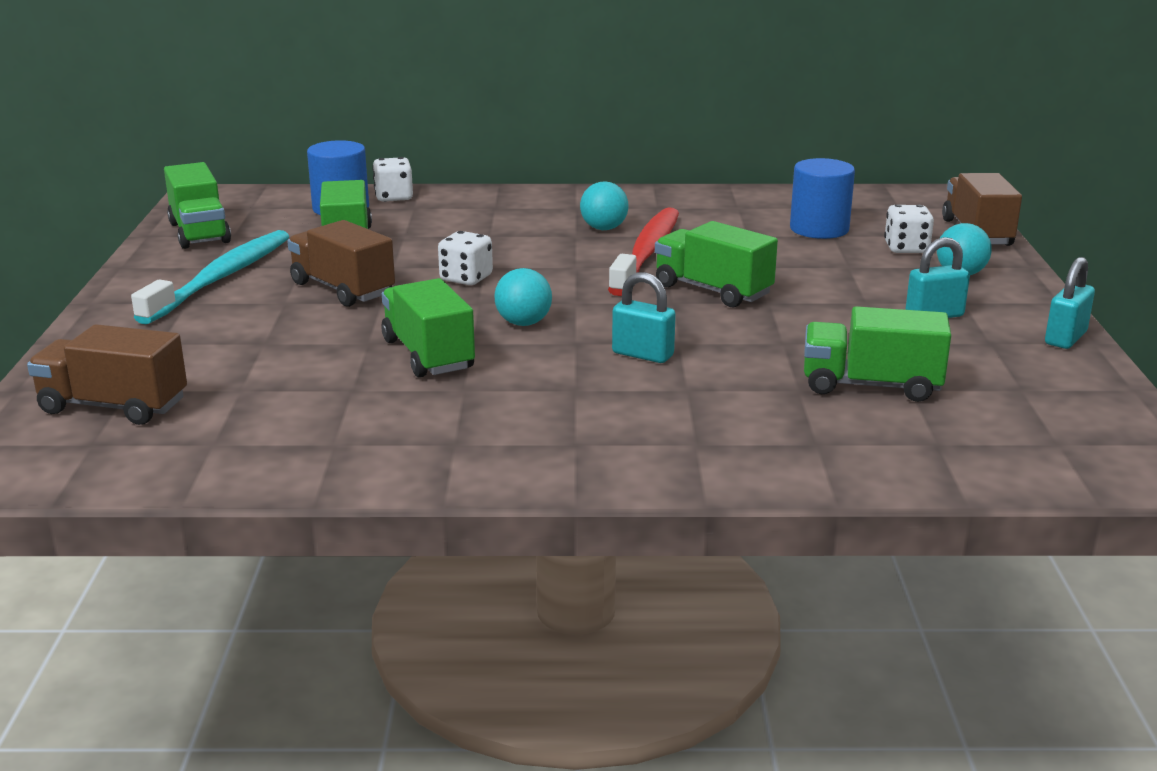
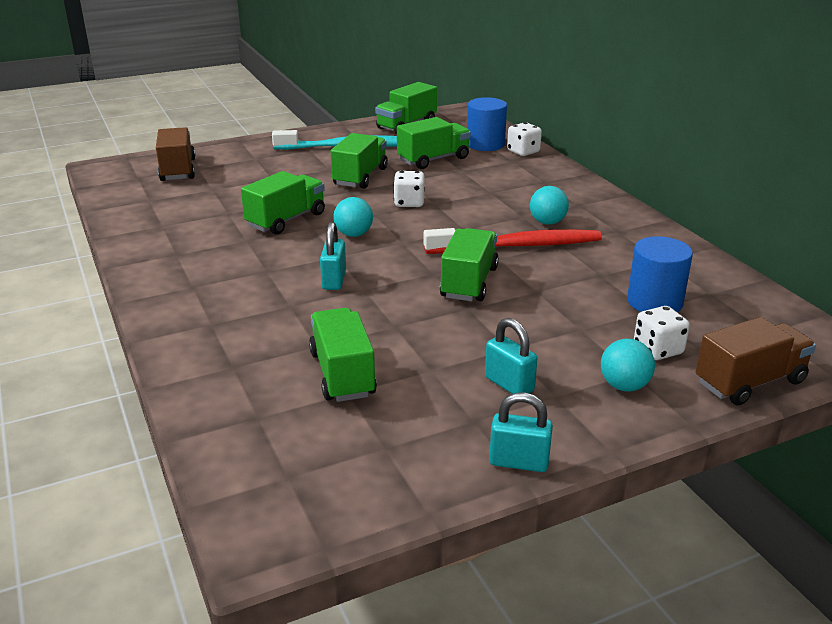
camera: 65 degrees right, 5 degrees up
brown truck [287,220,395,307] -> green truck [331,133,388,189]

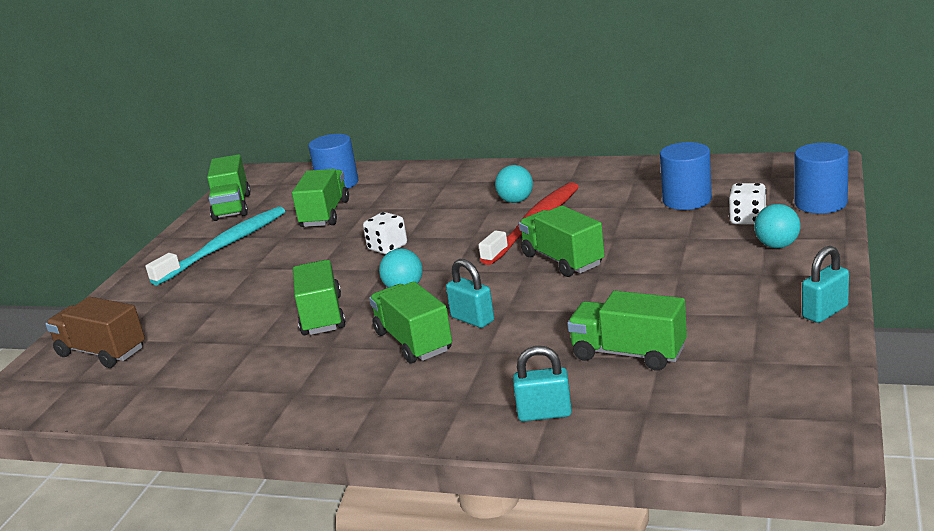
camera: 45 degrees left, 5 degrees down
green truck [331,133,388,189] -> green truck moved to [369,281,452,364]
turquoise padlock [485,318,538,394] -> turquoise padlock moved to [513,346,572,422]
white dice [507,122,542,156] -> none
brown truck [696,317,816,405] -> blue cylinder [795,143,849,214]

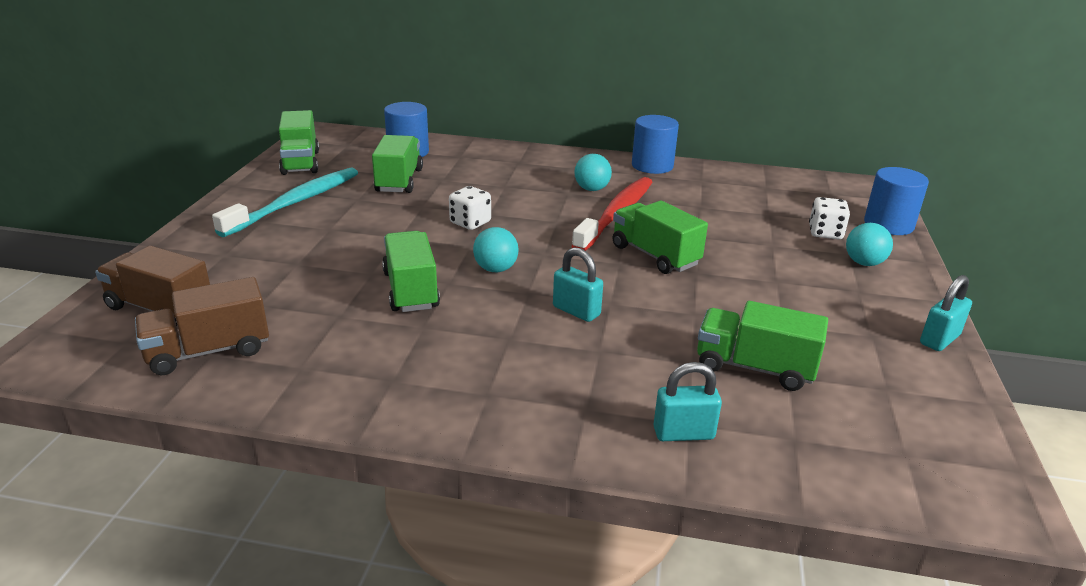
camera: 10 degrees left, 5 degrees up
green truck [369,281,452,364] -> none
blue cylinder [660,142,712,210] -> blue cylinder moved to [632,115,679,174]
none -> brown truck [135,277,269,375]

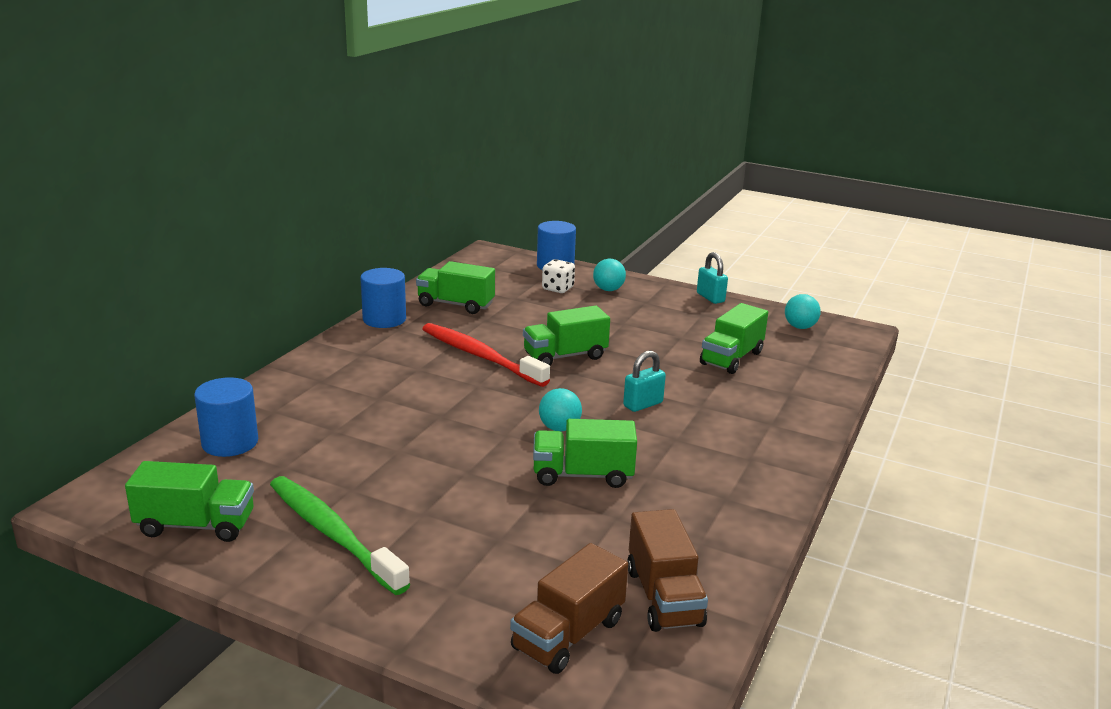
camera: 75 degrees left, 5 degrees down
turquoise toothbrush [212,167,358,237] -> green toothbrush [270,476,411,595]
green truck [372,135,423,193] -> green truck moved to [416,261,495,314]
white dice [449,186,491,230] -> none
turquoise ball [574,154,612,191] -> turquoise ball moved to [785,294,821,329]
turquoise padlock [653,362,722,441] -> none

